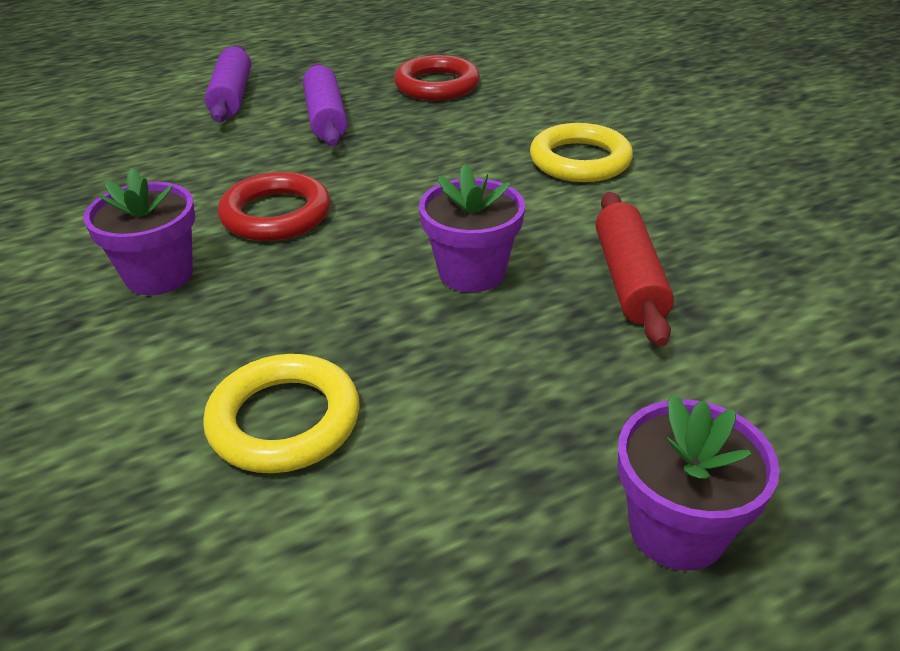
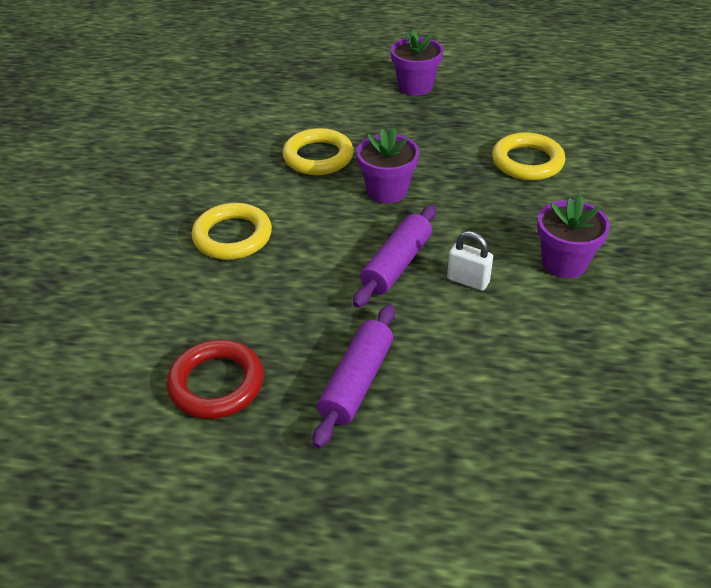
camera: 145 degrees left, 5 degrees up
purple rolling pin [205,45,251,122] -> purple rolling pin moved to [353,205,436,308]
red ring [218,172,331,241] -> white padlock [447,231,493,291]
red rolling pin [596,192,674,347] -> yellow ring [282,128,354,175]

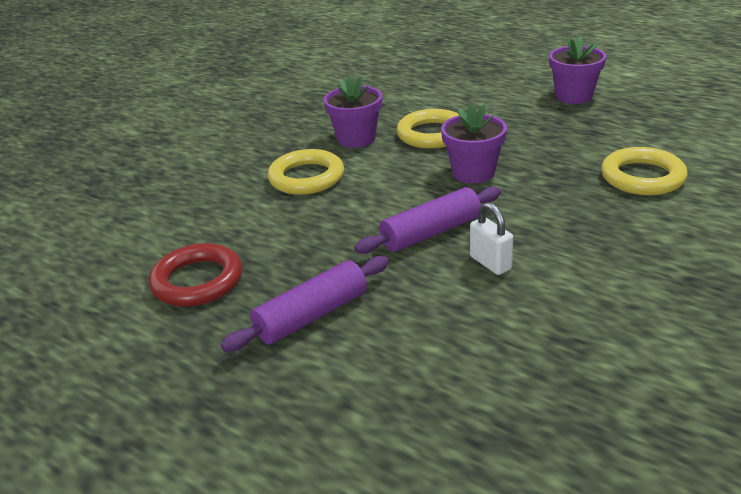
camera: 30 degrees right, 10 degrees down
purple flower pot [537,195,610,278] -> purple flower pot moved to [324,75,382,148]

